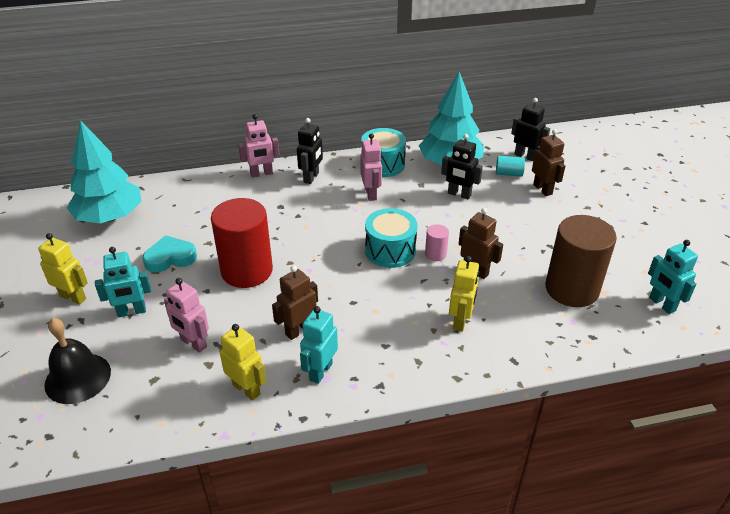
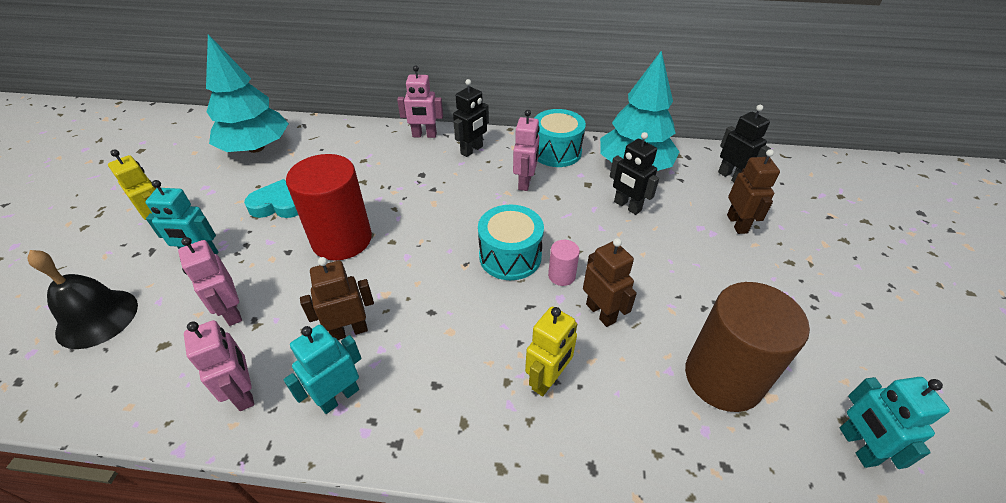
camera: 20 degrees right, 5 degrees up
yellow robot [220,324,266,401] -> pink robot [184,320,254,411]
turquoise cylinder [496,156,525,177] -> none

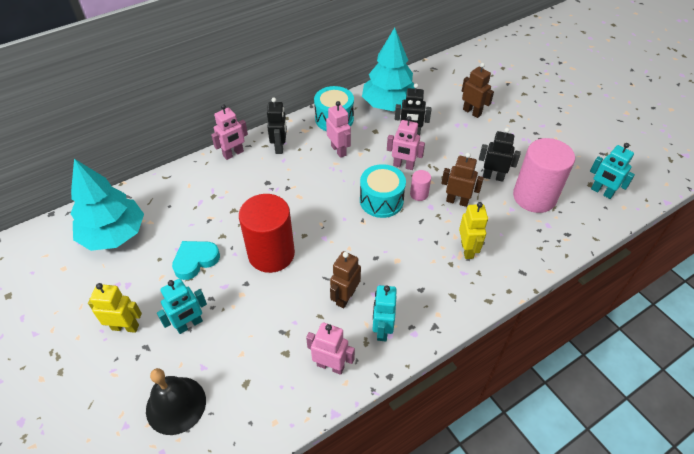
camera: 40 degrees left, 5 degrees up
pink robot [178,237,242,326] -> pink robot moved to [387,116,425,170]
brown cylinder [685,282,810,412] -> pink cylinder [513,138,575,213]
black robot [718,105,771,182] -> black robot moved to [479,128,521,182]

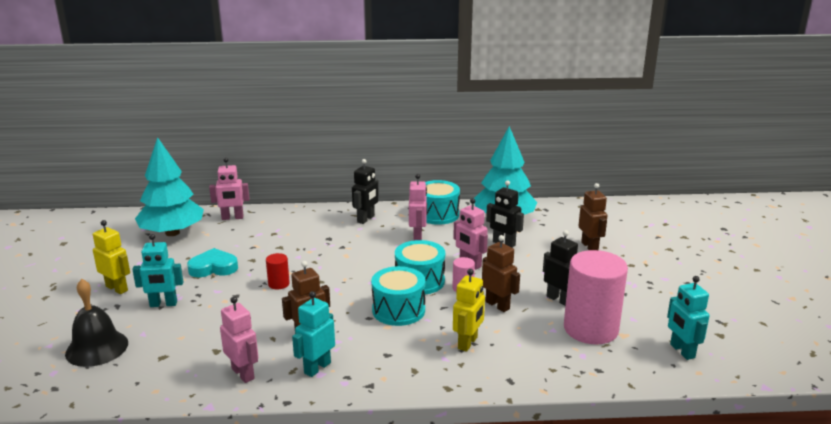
camera: 30 degrees right, 25 degrees down
pink robot [211,104,248,160] -> pink robot moved to [209,158,250,220]
red cylinder [239,194,295,273] -> red cylinder [266,253,290,289], size x0.43
none -> turquoise drum [371,266,426,326]

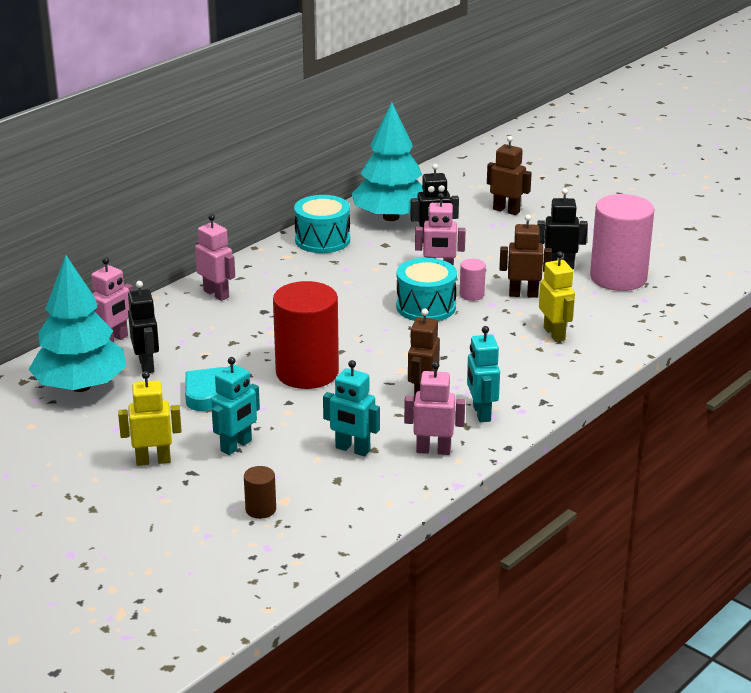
camera: 45 degrees left, 5 degrees up
black bell [65,279,128,367] -> brown cylinder [244,466,276,519]
red cylinder [266,253,290,289] -> red cylinder [273,281,339,389], size x2.33
black robot [352,159,379,224] -> black robot moved to [128,281,159,373]
turquoise drum [371,266,426,326] -> none
pink robot [409,174,427,241] -> pink robot moved to [195,214,235,301]
turquoise robot [667,276,710,360] -> turquoise robot moved to [323,360,380,456]

